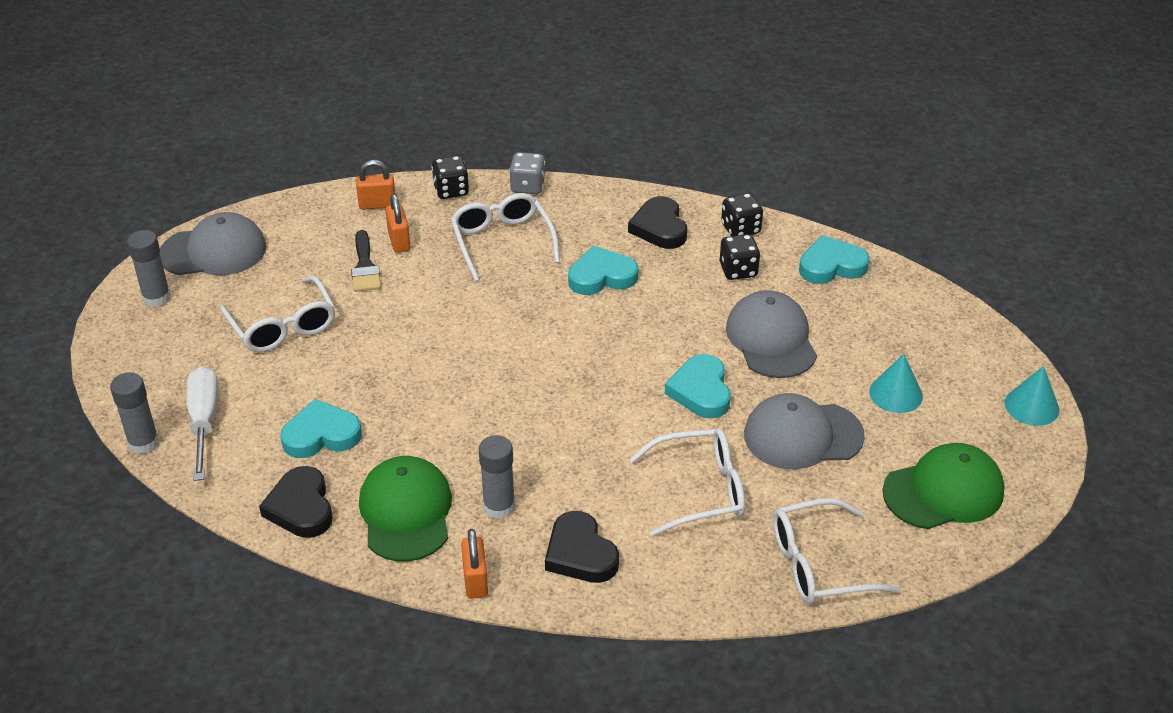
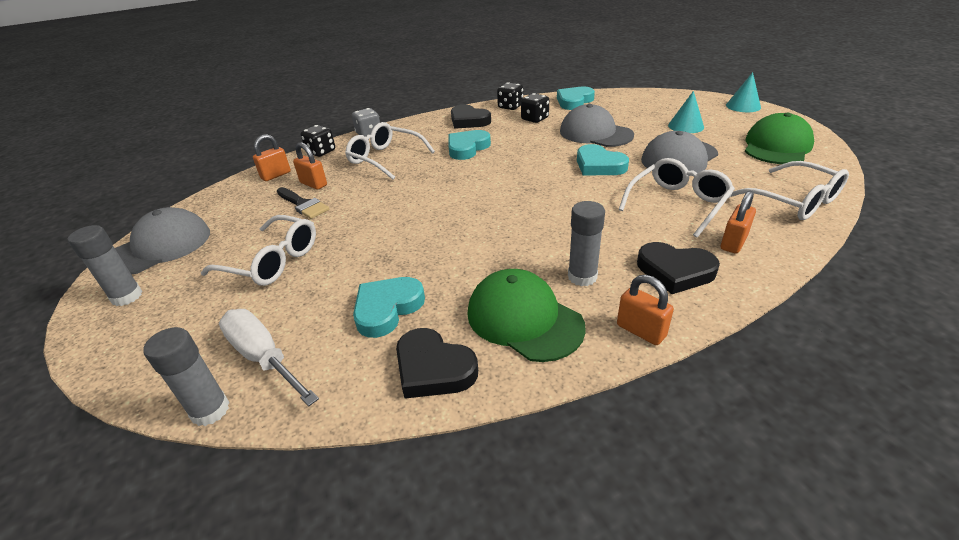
camera: 35 degrees left, 5 degrees down
white glasses [773,498,901,604] -> white glasses turned 75 degrees counterclockwise [730,161,849,220]
none -> orange padlock [721,191,756,254]

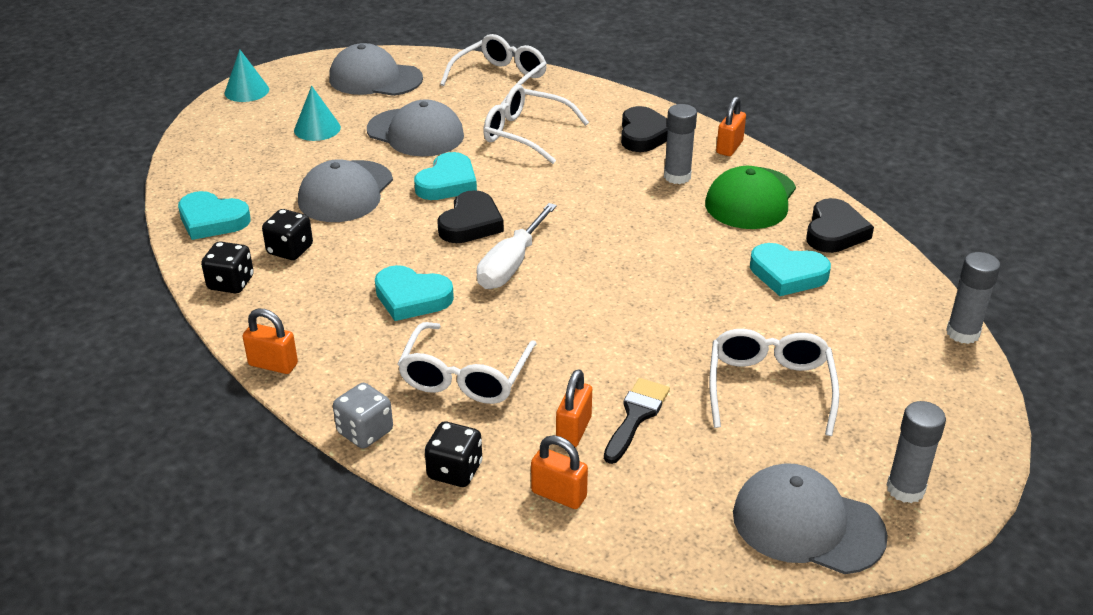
camera: 110 degrees left, 0 degrees up
white screwdriver [219,309,319,406] -> white screwdriver moved to [477,203,557,289]
black heart [451,105,491,129] -> black heart moved to [437,190,504,243]
orange padlock [721,191,756,254] -> orange padlock moved to [243,309,298,374]
green cap [745,112,814,164] -> grey cap [329,43,423,96]

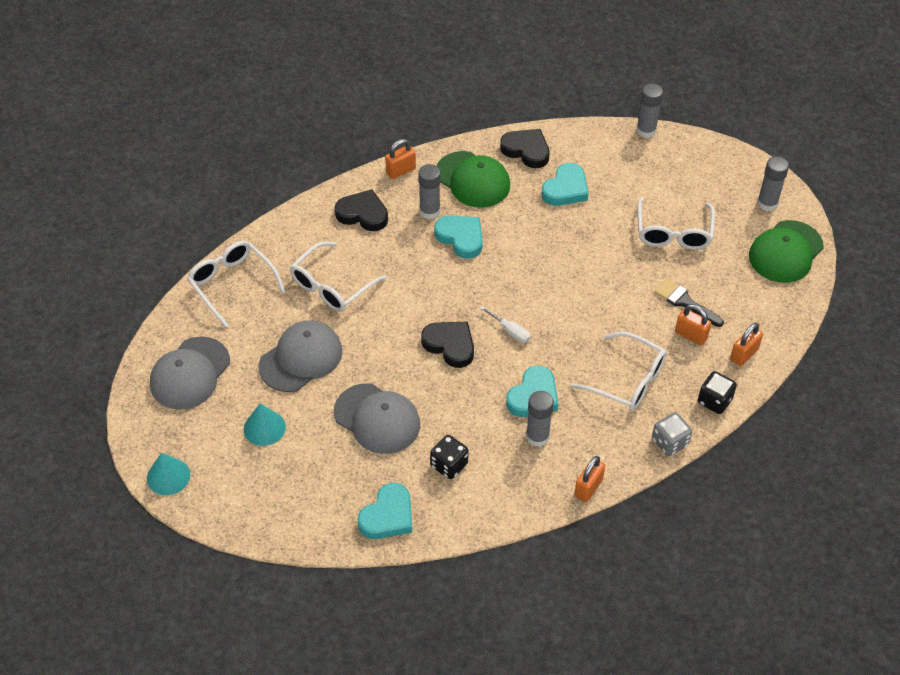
camera: 75 degrees left, 15 degrees up
black dice [201,242,254,293] -> none
turquoise heart [414,152,477,200] -> turquoise heart moved to [434,216,483,259]
white screwdriver [477,203,557,289] -> white screwdriver [480,306,530,343], size x0.56
white glasses [709,329,839,436] -> white glasses turned 105 degrees counterclockwise [638,197,715,250]
orange padlock [716,96,746,156] -> orange padlock turned 75 degrees counterclockwise [385,139,416,179]
grey cap [733,463,888,574] -> green cap [749,220,824,283]
none -> grey glue stick [526,391,554,447]

